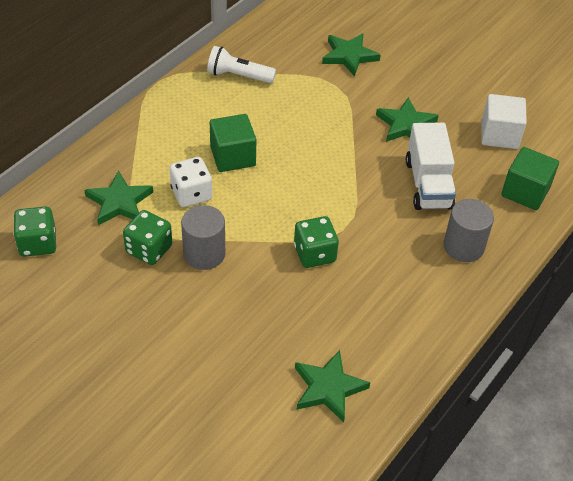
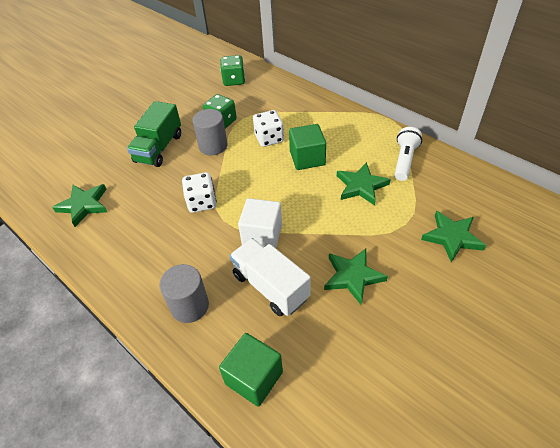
camera: 100 degrees right, 0 degrees up
green star [85,170,153,225] -> green star moved to [337,162,391,205]
green dice [294,216,339,268] -> white dice [182,172,217,213]
white truck [406,123,456,210] -> white truck turned 45 degrees clockwise [230,238,311,316]
white cube [481,94,527,149] -> white cube moved to [238,198,282,248]
none -> green truck [127,101,181,167]

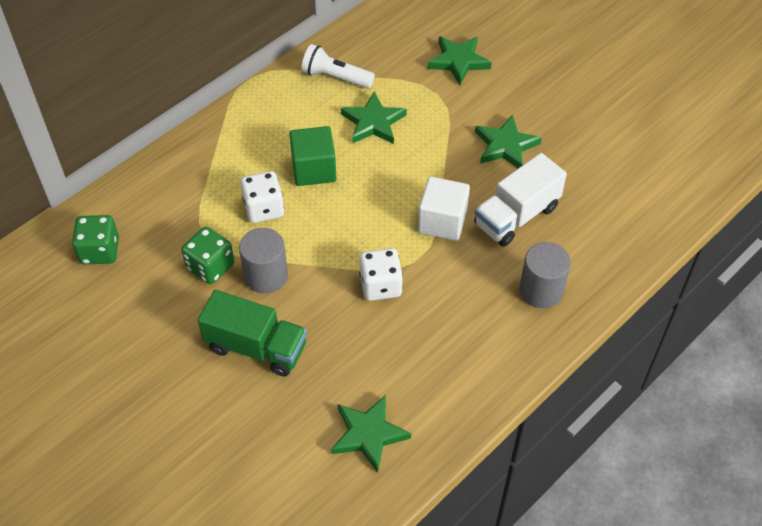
camera: 90 degrees left, 5 degrees up
green cube [219,333,283,407] -> none

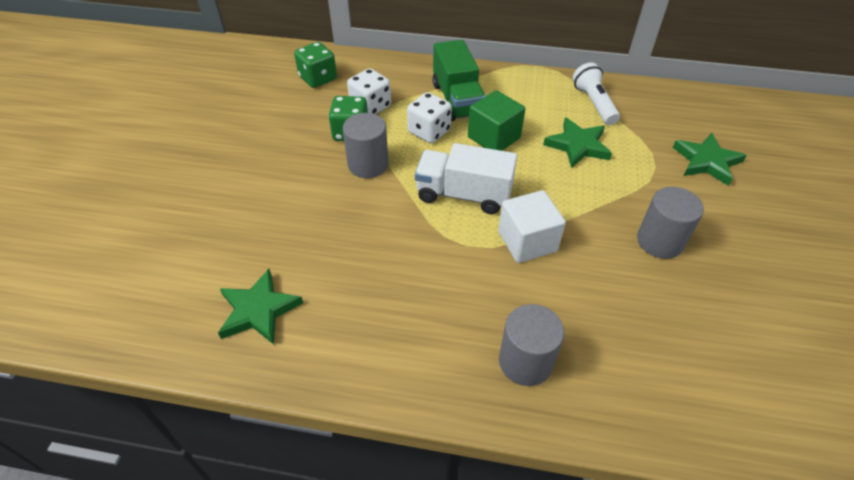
camera: 55 degrees right, 5 degrees down
green truck [197,290,307,377] -> green truck moved to [433,39,485,121]
white dice [359,248,403,301] -> white dice moved to [347,68,391,114]
white truck [474,153,567,247] -> white truck moved to [415,143,517,214]
green star [475,114,542,168] -> grey cylinder [637,187,704,259]

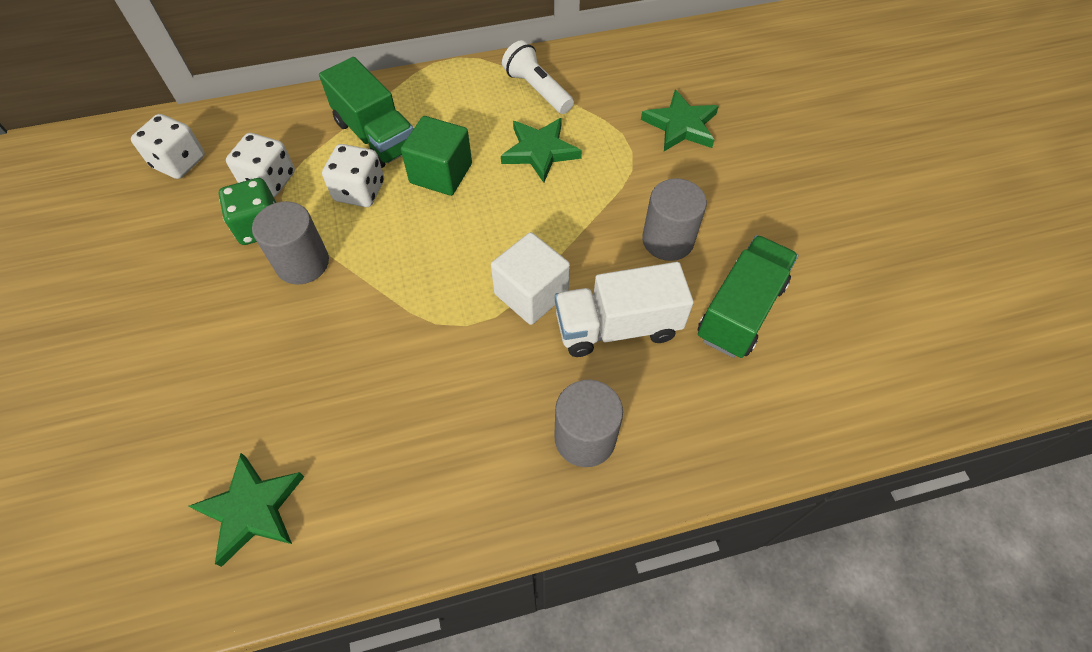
camera: 25 degrees left, 10 degrees up
green dice [294,42,337,88] -> white dice [131,114,205,179]
white truck [415,143,517,214] -> white truck moved to [555,262,694,357]
none -> green truck [698,235,798,358]

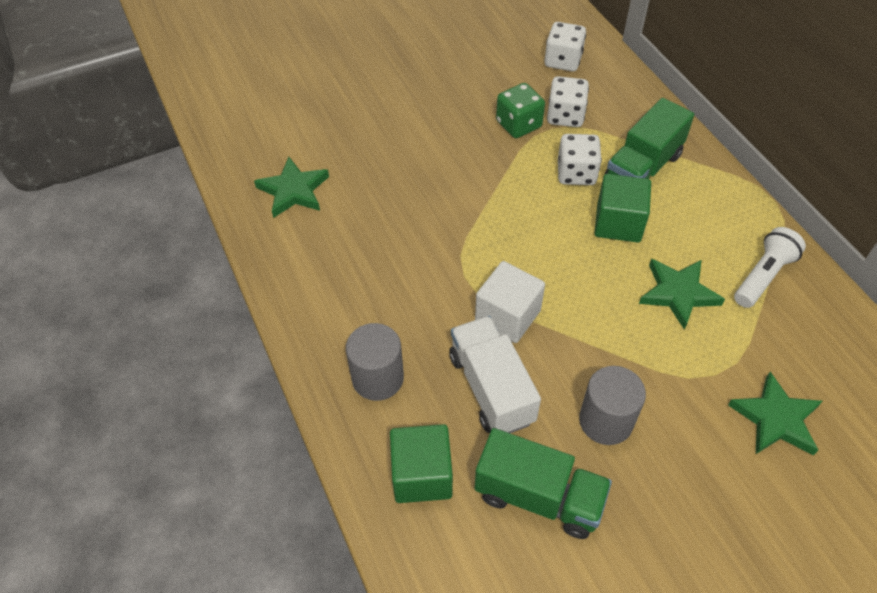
camera: 80 degrees right, 5 degrees down
grey cylinder [252,201,329,285] -> none
none -> green cube [390,424,453,503]

